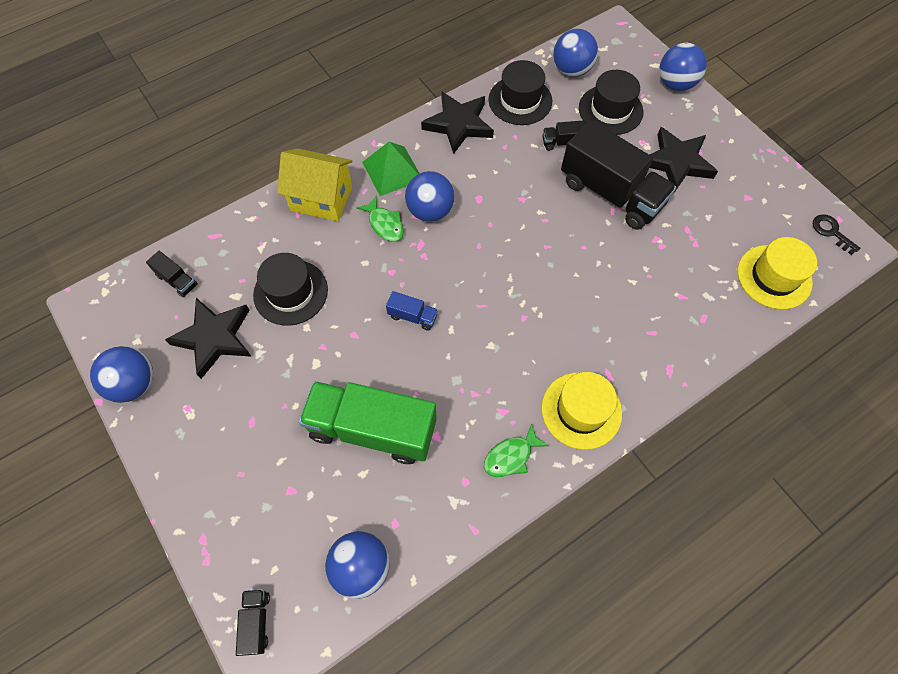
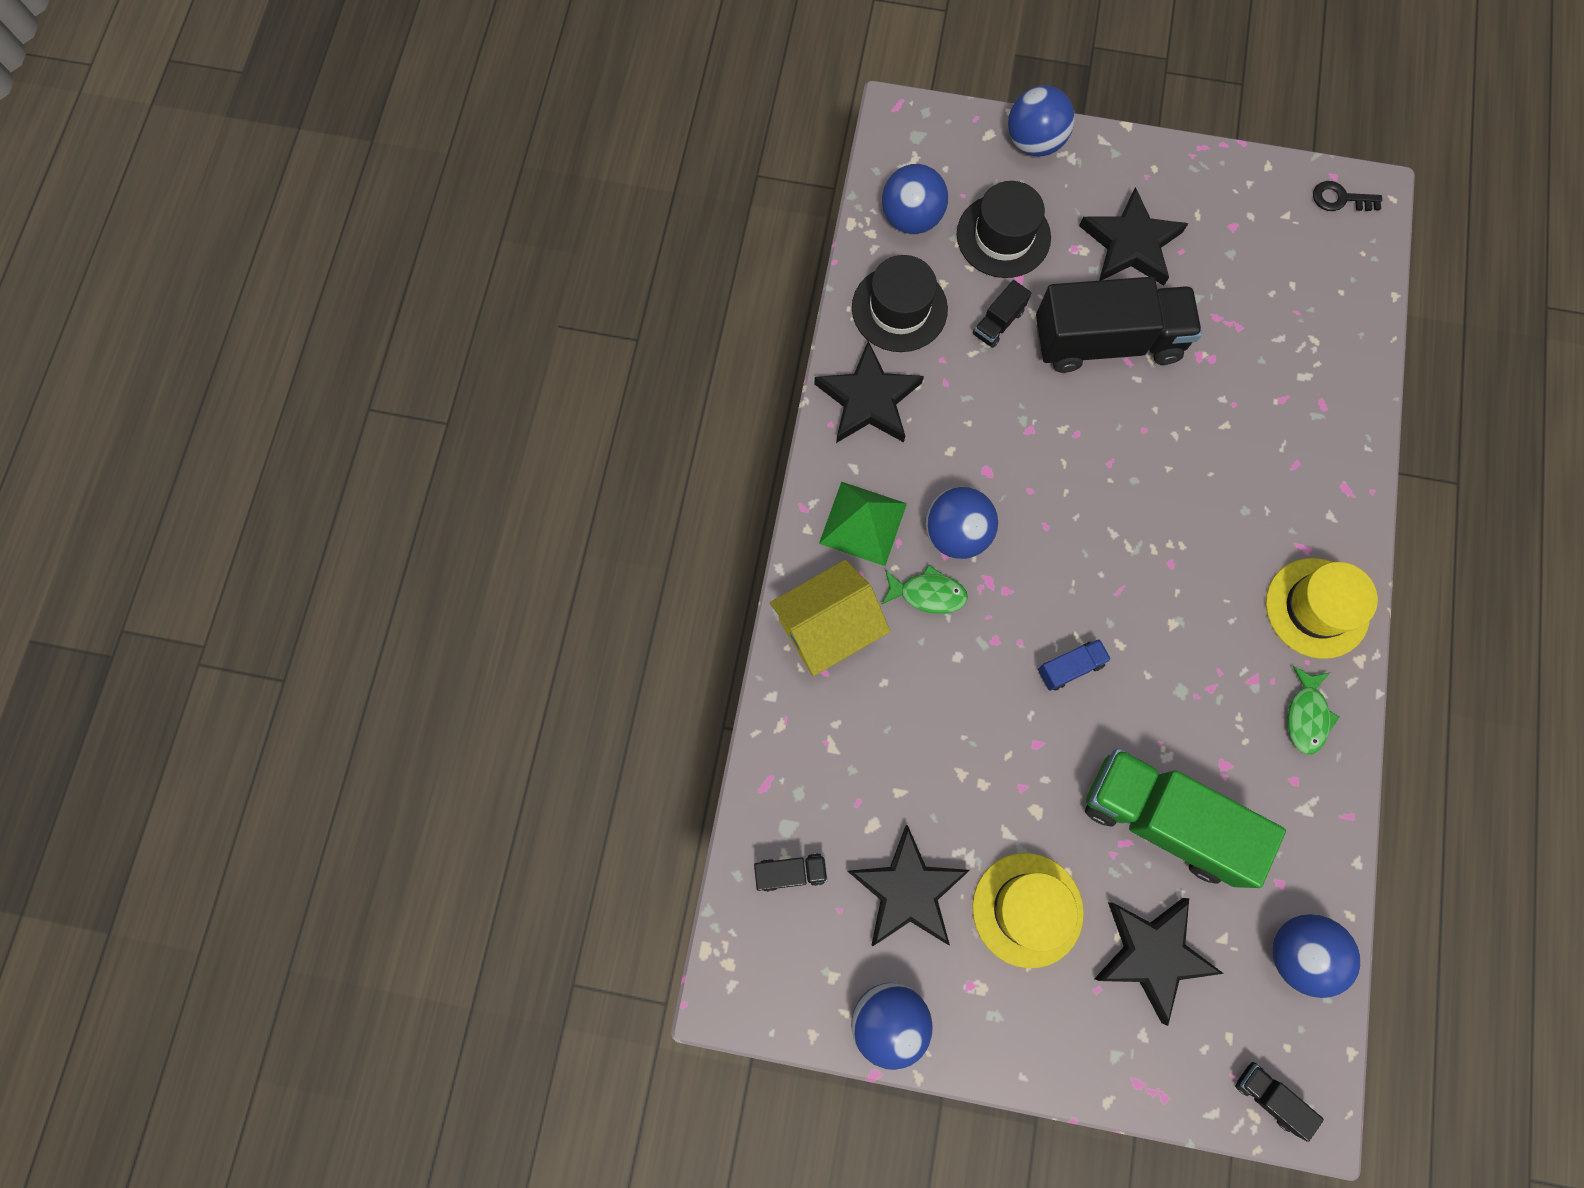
camera: 45 degrees left, 10 degrees up
black hat [253,253,328,326] -> none
green truck [299,381,437,464] -> green truck turned 60 degrees clockwise [1085,748,1286,888]
yellow hat [738,237,817,309] -> yellow hat moved to [972,853,1084,968]
none -> black star [1094,898,1224,1026]

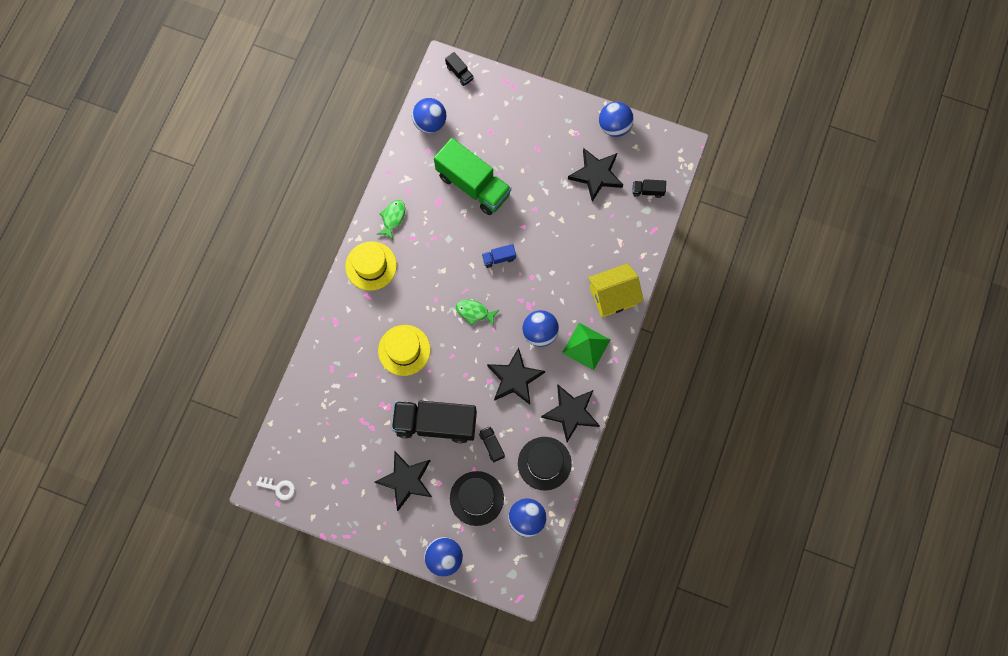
camera: 170 degrees left, 0 degrees up
green fish [881,565,968,614] -> green fish moved to [456,300,499,326]
yellow hat [972,853,1084,968] -> yellow hat moved to [378,325,430,376]
black truck [973,280,1032,348] -> black truck turned 75 degrees counterclockwise [479,426,505,462]
black star [1094,898,1224,1026] -> black star moved to [487,347,545,405]
black key [1313,181,1382,211] -> white key [256,477,295,500]

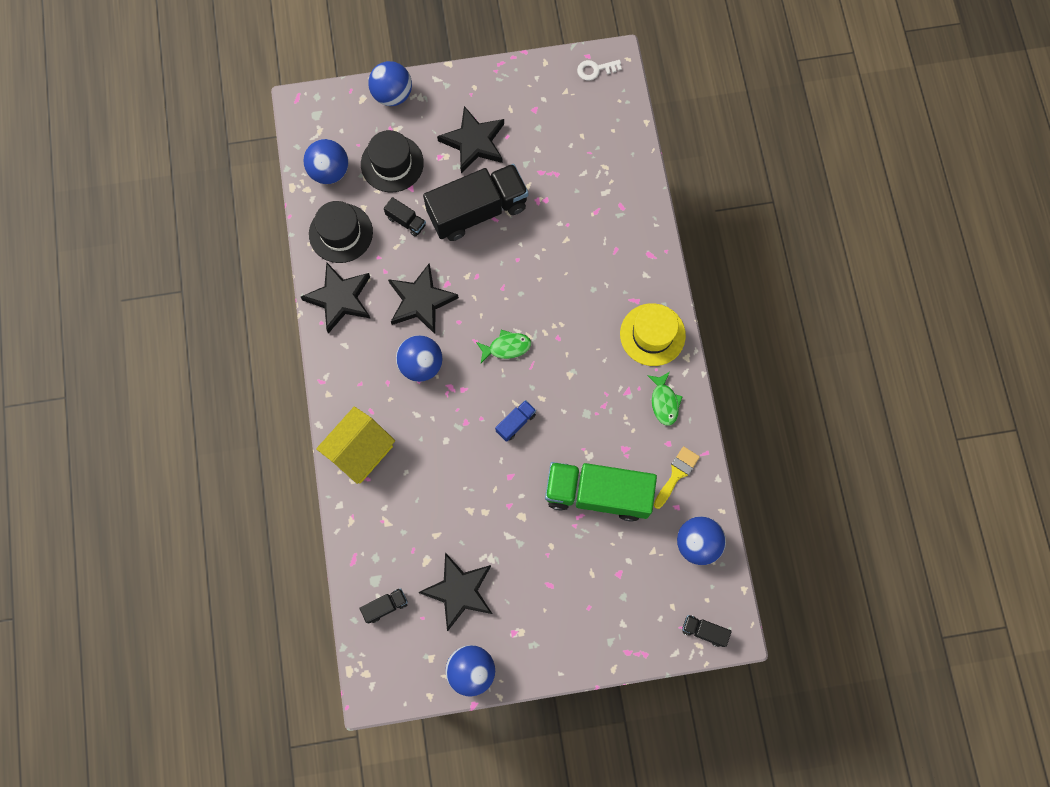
camera: 150 degrees right, 0 degrees up
yellow hat [378,325,430,376] -> none
green pyramid [562,323,610,370] -> none
none -> yellow brush [654,446,700,509]

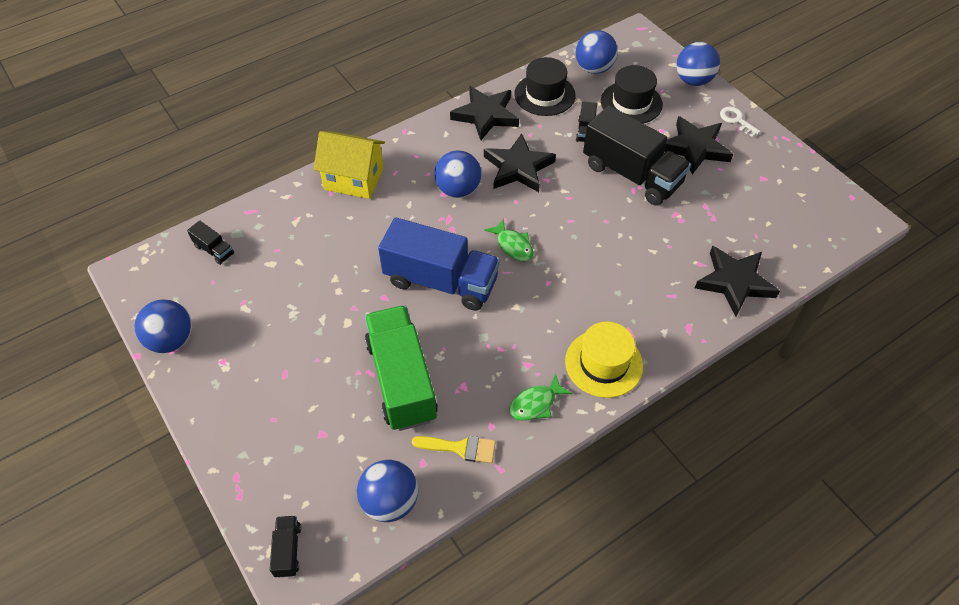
camera: 65 degrees right, 20 degrees down
black star [418,553,492,631] -> black star moved to [695,246,780,317]
blue truck [495,400,536,442] -> blue truck [378,217,500,311], size x2.38
white key [577,60,622,81] -> white key moved to [720,107,760,137]

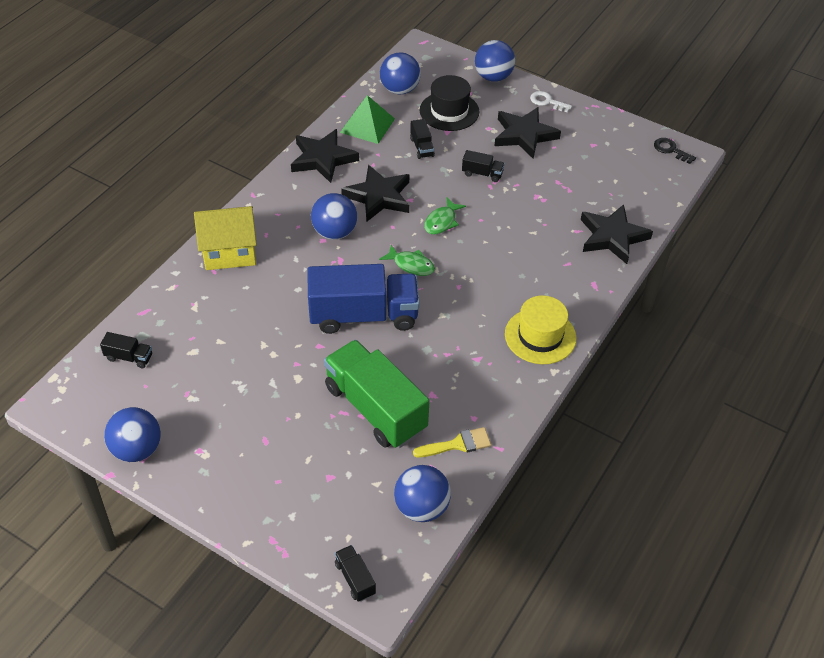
camera: 25 degrees left, 5 degrees down
green fish [509,373,572,421] -> green fish moved to [424,198,466,235]
black hat [514,57,576,116] -> green pyramid [340,95,395,144]
black truck [583,105,691,206] -> black truck [462,150,505,182], size x0.42
none -> black key [654,138,696,164]

